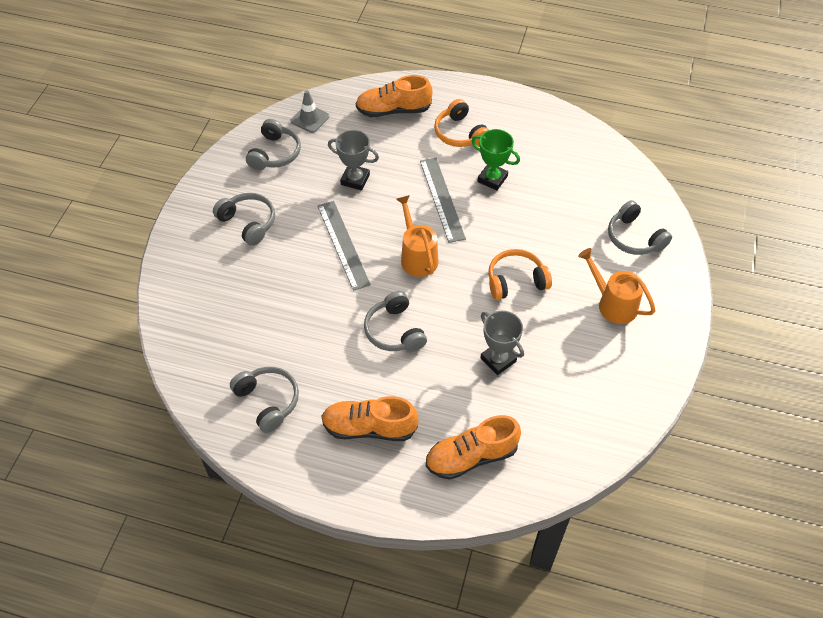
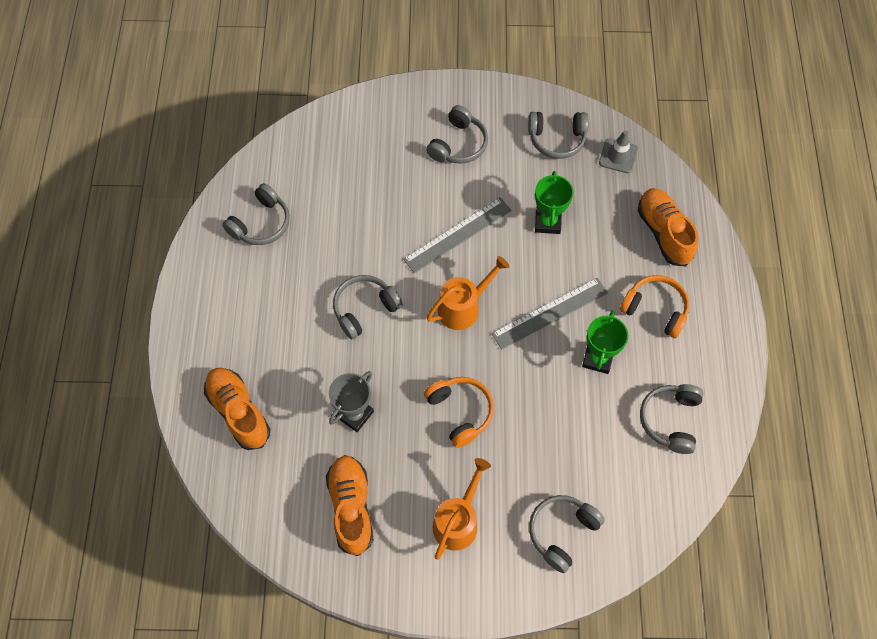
camera: 75 degrees right, 10 degrees up
orange shoe [321,396,418,441] -> orange shoe moved to [326,455,373,556]
grey trophy [328,130,379,190] -> green trophy [535,171,574,234]
orange headphones [434,99,489,147] -> orange headphones turned 75 degrees clockwise [620,275,689,338]
none -> grey headphones [640,384,703,454]

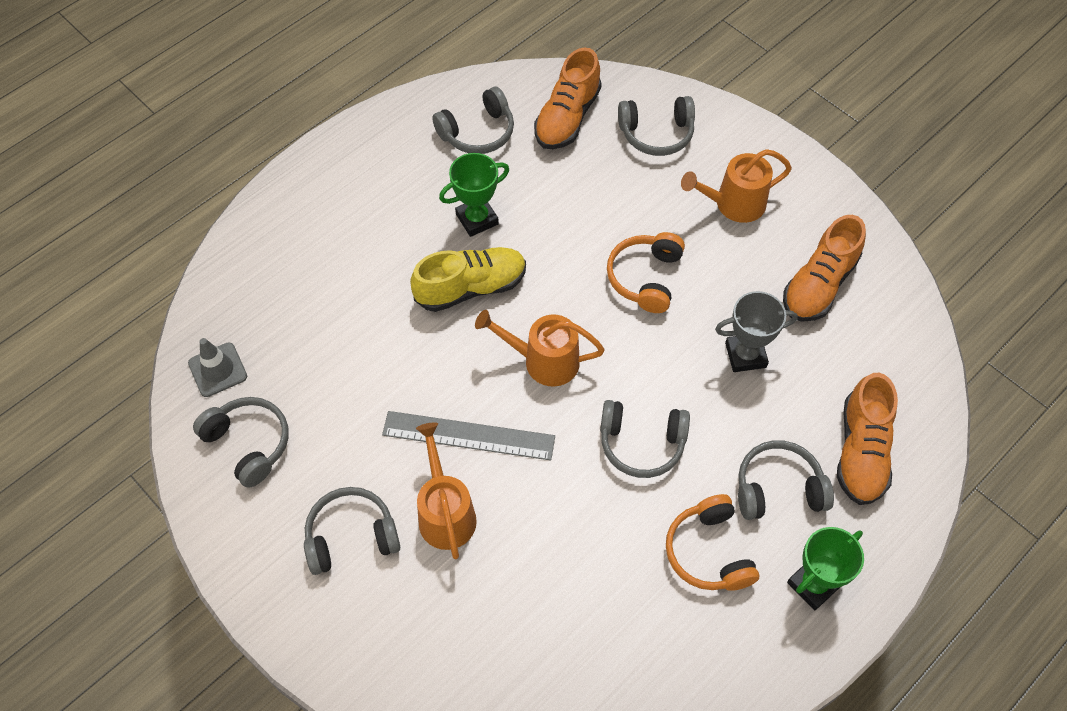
camera: 135 degrees left, 5 degrees down
grey headphones [222,183,290,245] -> grey headphones moved to [738,440,834,520]
grey ruler [491,278,608,350] -> yellow shoe [410,247,526,312]
green trophy [535,171,574,234] -> green trophy moved to [787,527,864,610]
orange headphones [620,275,689,338] -> orange headphones moved to [666,494,759,591]
orange shoe [638,188,698,266] -> orange shoe moved to [534,47,602,149]
none -> orange watering can [416,422,477,559]

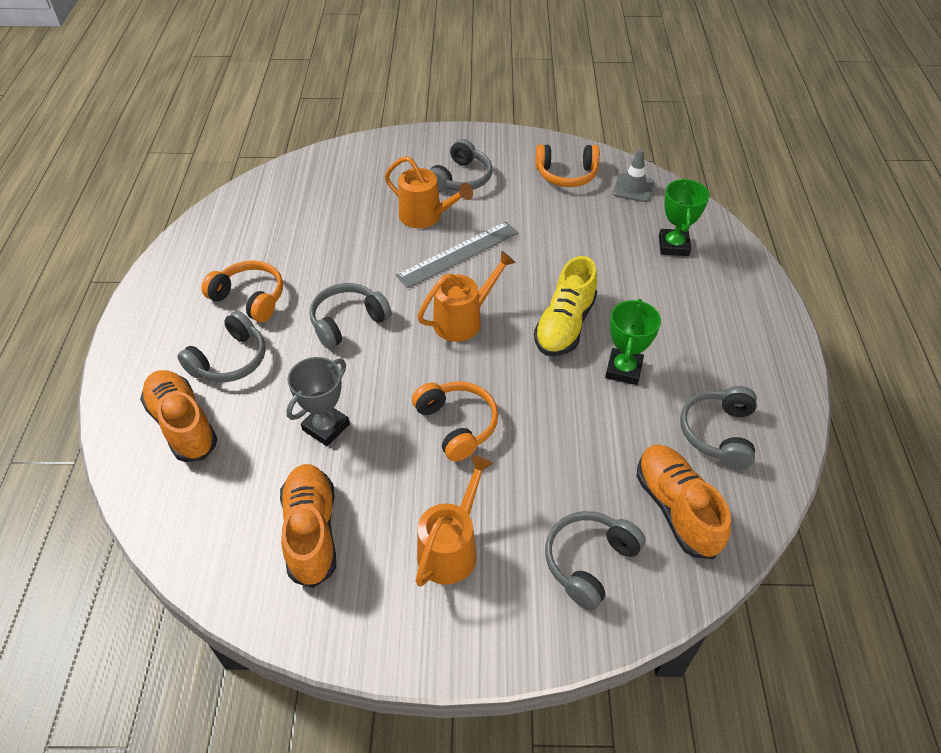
camera: 135 degrees right, 10 degrees down
grey headphones [193,397,289,488] -> orange headphones [536,144,600,187]
green trophy [787,527,864,610] -> green trophy moved to [659,179,710,256]

